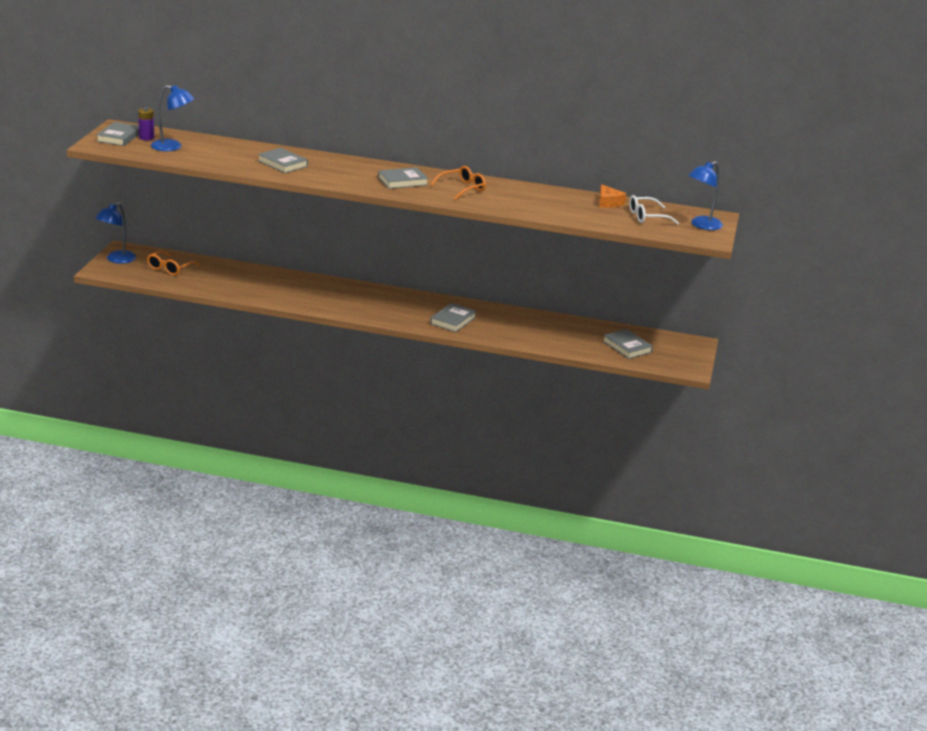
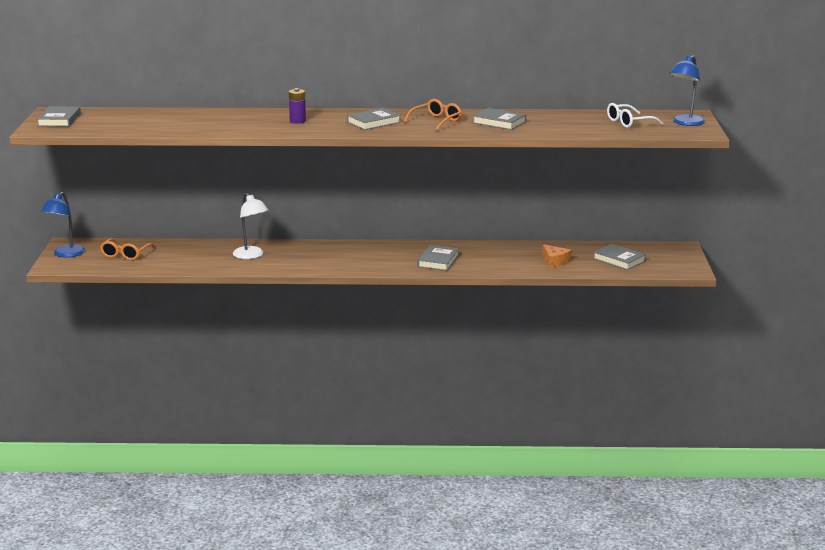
camera: 10 degrees left, 5 degrees down
purple battery [138,108,154,140] -> purple battery moved to [289,88,306,124]
blue lamp [151,85,194,151] -> none
grey book [258,148,308,173] -> grey book moved to [473,108,526,130]
orange cheese [599,184,626,208] -> orange cheese moved to [542,244,572,267]
none -> white lamp [233,193,269,259]

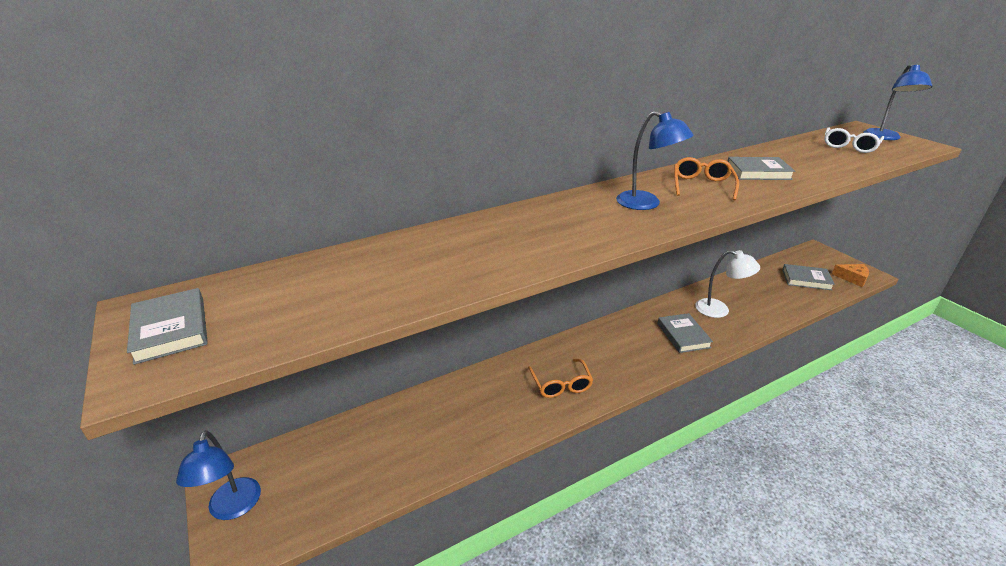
camera: 30 degrees left, 10 degrees up
orange glasses [100,238,155,260] -> orange glasses moved to [528,359,593,398]
white lamp [233,193,269,259] -> white lamp moved to [695,250,760,318]
purple battery [289,88,306,124] -> none
grey book [347,108,401,130] -> blue lamp [616,111,694,210]
orange cheese [542,244,572,267] -> orange cheese moved to [832,264,869,287]

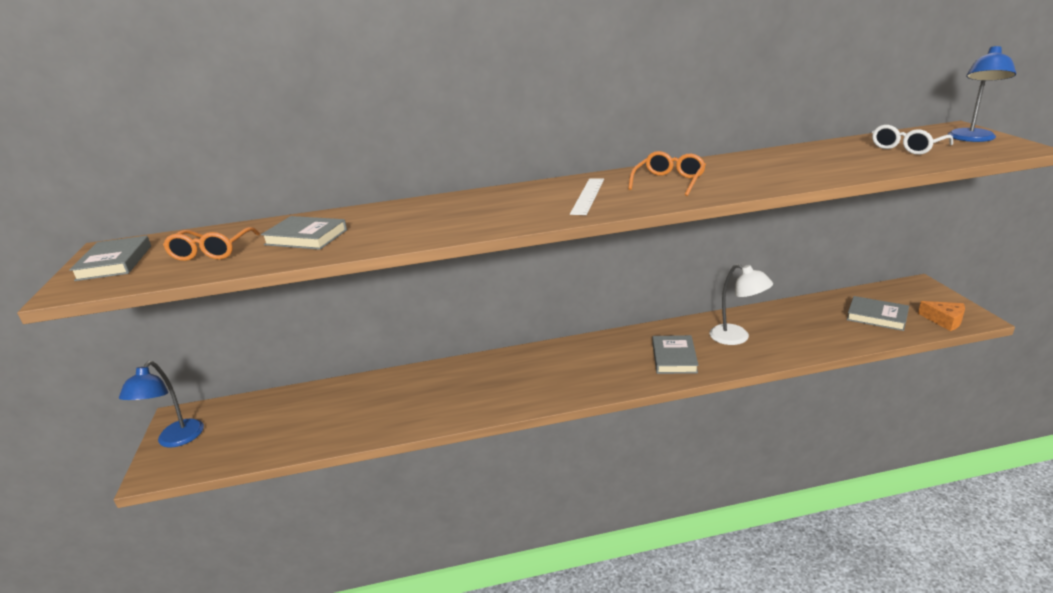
camera: 20 degrees right, 5 degrees down
orange glasses [528,359,593,398] -> orange glasses moved to [163,227,260,261]
blue lamp [616,111,694,210] -> white ruler [570,178,604,215]
grey book [727,157,795,180] -> grey book moved to [261,216,347,250]

